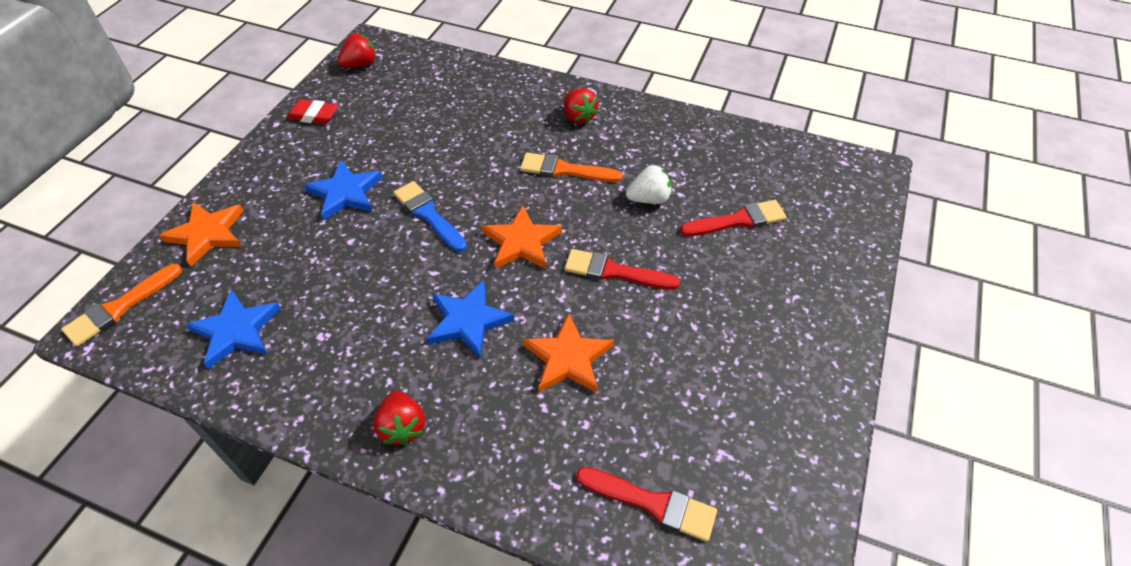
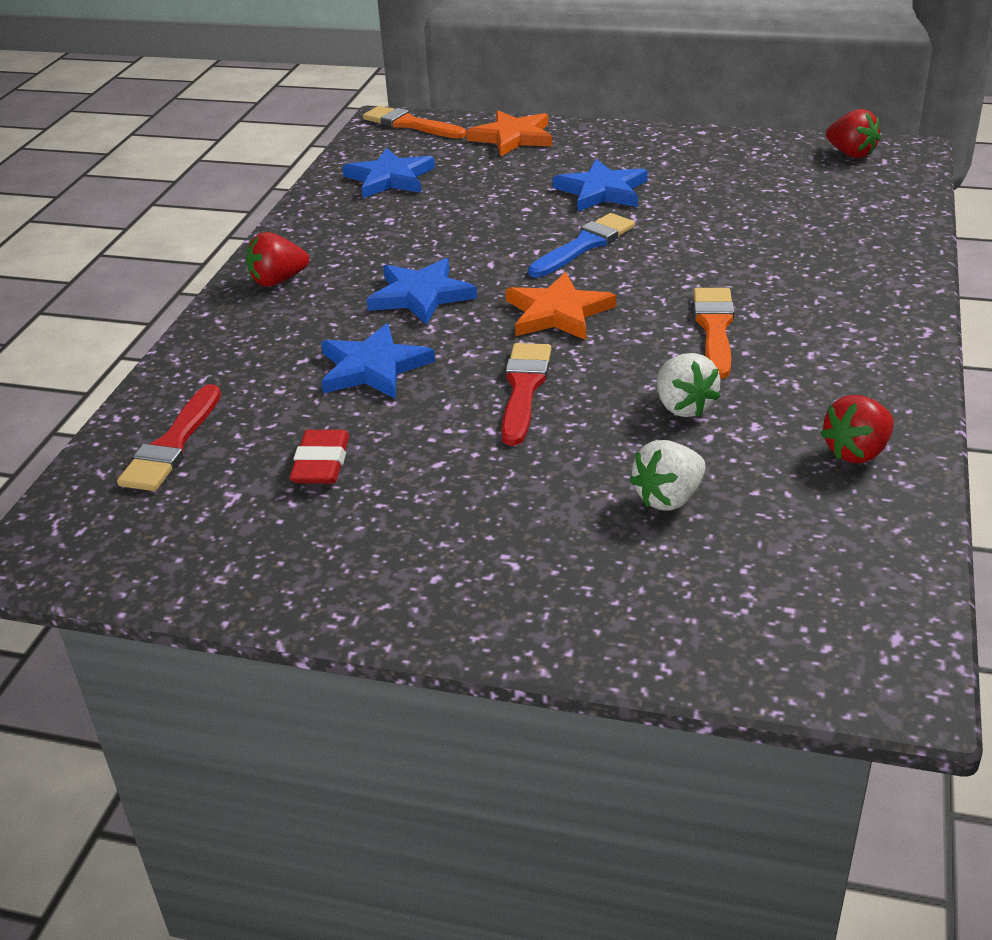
camera: 85 degrees right, 15 degrees down
red eraser [287,99,338,124] -> red eraser moved to [290,430,349,484]
orange star [523,313,614,393] -> blue star [321,323,435,399]
red strawberry [563,88,598,124] -> red strawberry moved to [820,395,894,463]
red brush [680,200,786,236] -> white strawberry [630,440,706,511]

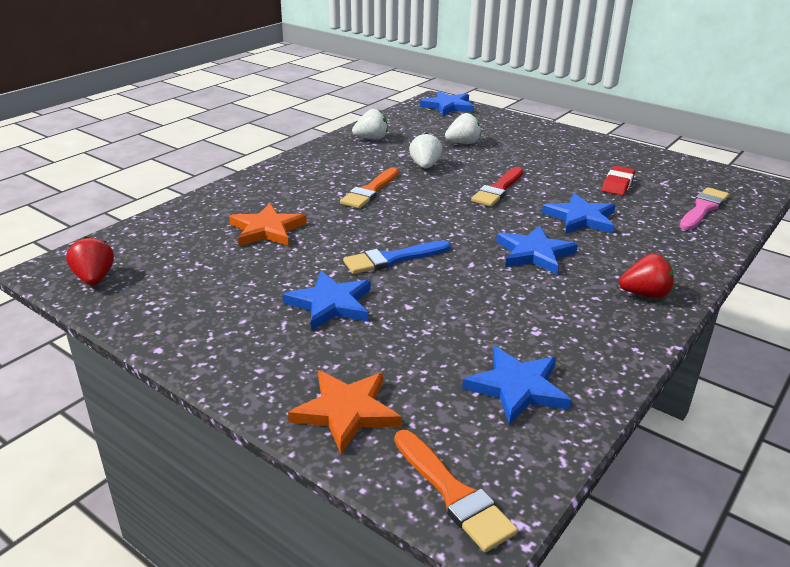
camera: 160 degrees left, 5 degrees down
red brush [117,384,221,491] -> pink brush [679,187,729,230]
orange star [506,272,616,340] -> orange star moved to [229,203,307,246]
red strawberry [820,395,894,463] -> white strawberry [352,109,387,140]
none -> blue star [420,91,474,116]

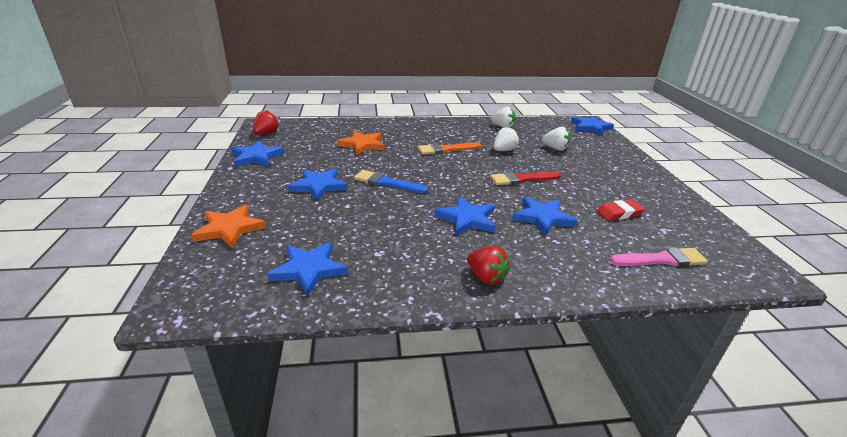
camera: 45 degrees right, 0 degrees up
orange brush [395,430,518,552] -> none
none -> blue star [231,140,284,167]

